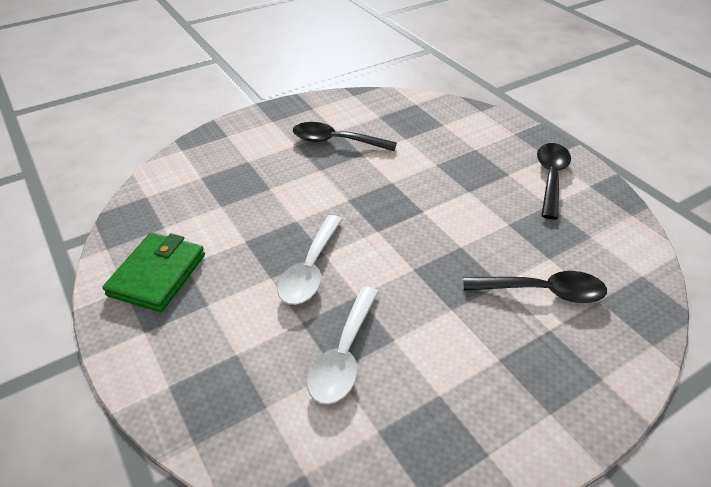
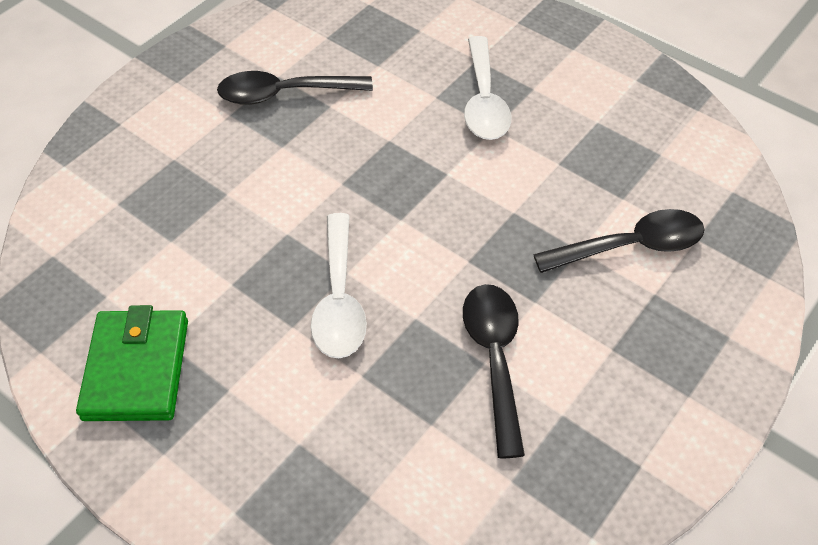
camera: 20 degrees left, 10 degrees up
white spoon [307,286,379,405] -> white spoon moved to [464,36,511,140]
black spoon [537,143,571,220] -> black spoon moved to [463,284,525,458]

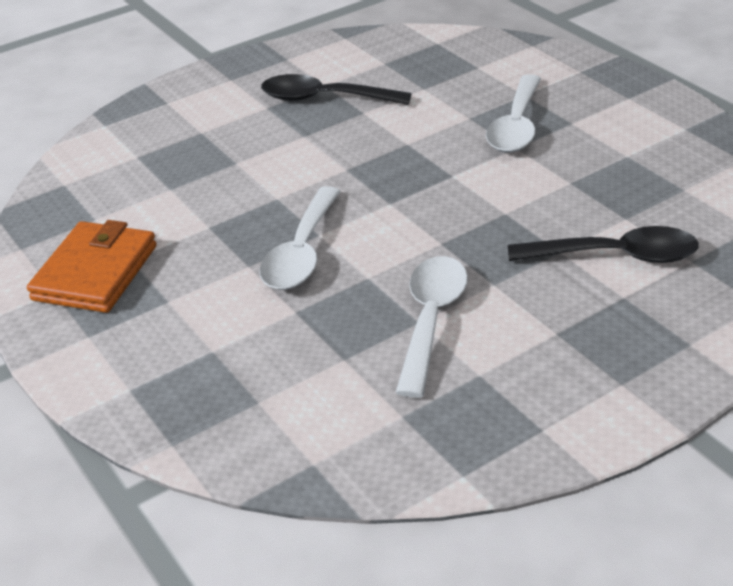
camera: 20 degrees right, 15 degrees down
green wallet [76,305,188,421] -> orange wallet [27,220,156,313]
black spoon [463,284,525,458] -> white spoon [396,256,468,398]

